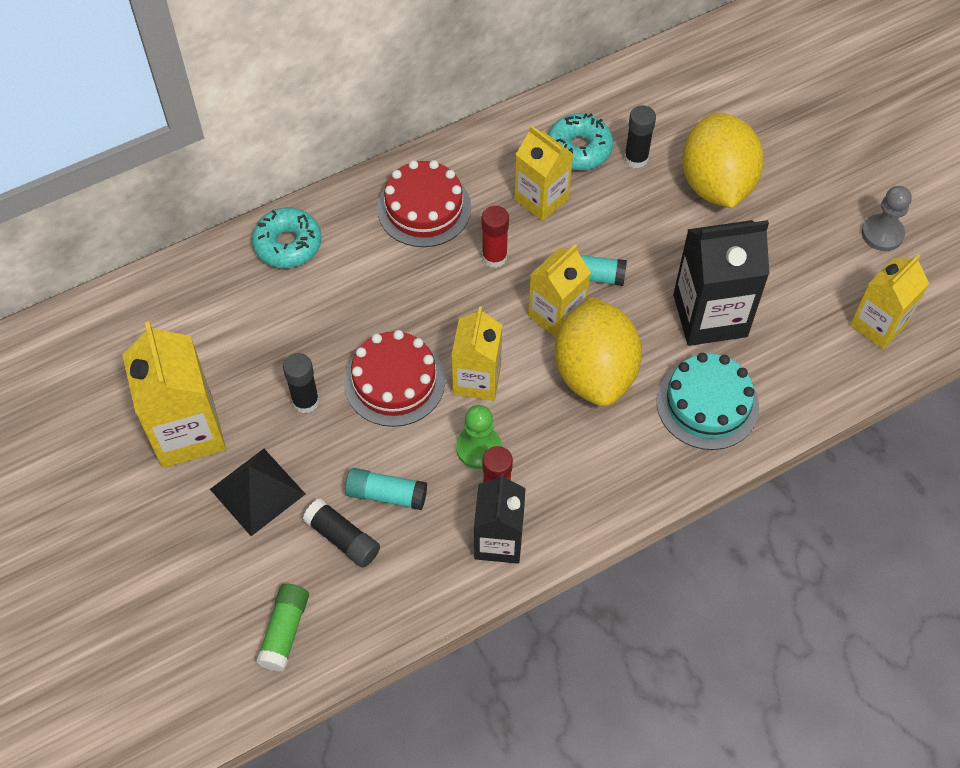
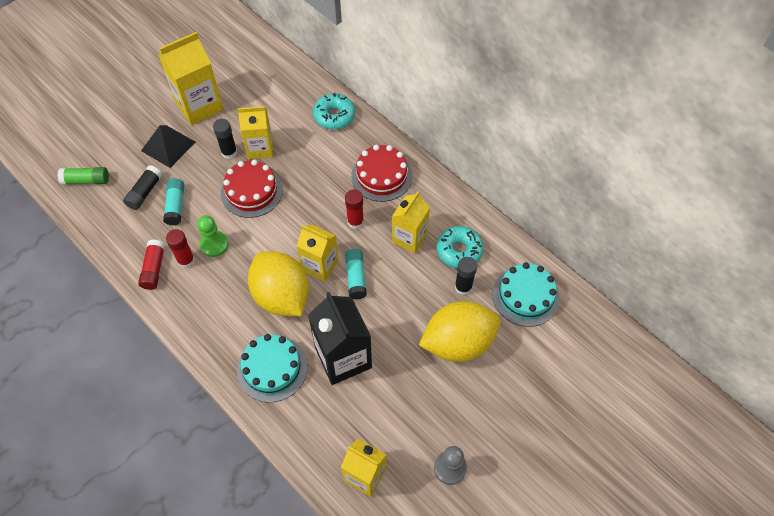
camera: 75 degrees right, 0 degrees up
yellow carton [451,306,502,401] -> yellow carton moved to [237,106,273,159]
black carton [474,473,526,564] -> red glue stick [138,240,165,290]
yellow lemon [555,296,642,407] -> yellow lemon turned 75 degrees clockwise [248,251,309,316]
none -> turquoise cake [492,262,560,327]

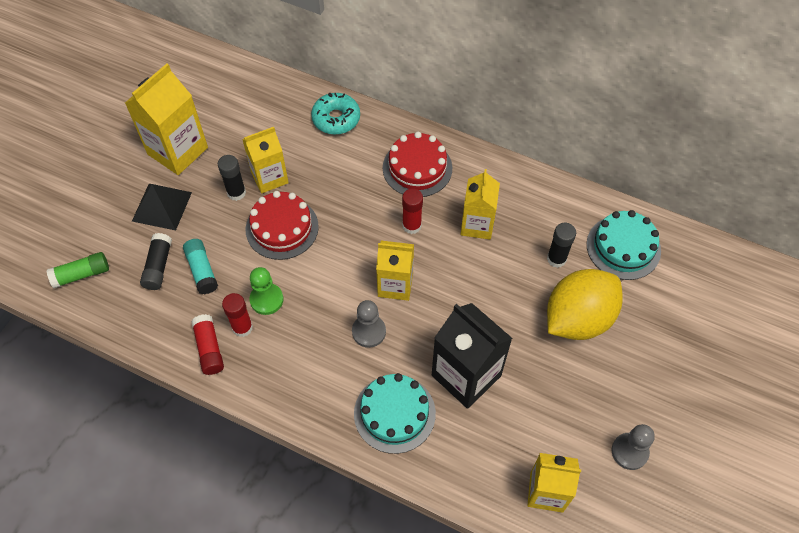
camera: 20 degrees left, 0 degrees up
yellow lemon [248,251,309,316] -> grey pawn [352,300,386,348]
turquoise glue stick [345,249,367,299] -> none
turquoise donut [437,226,484,268] -> none

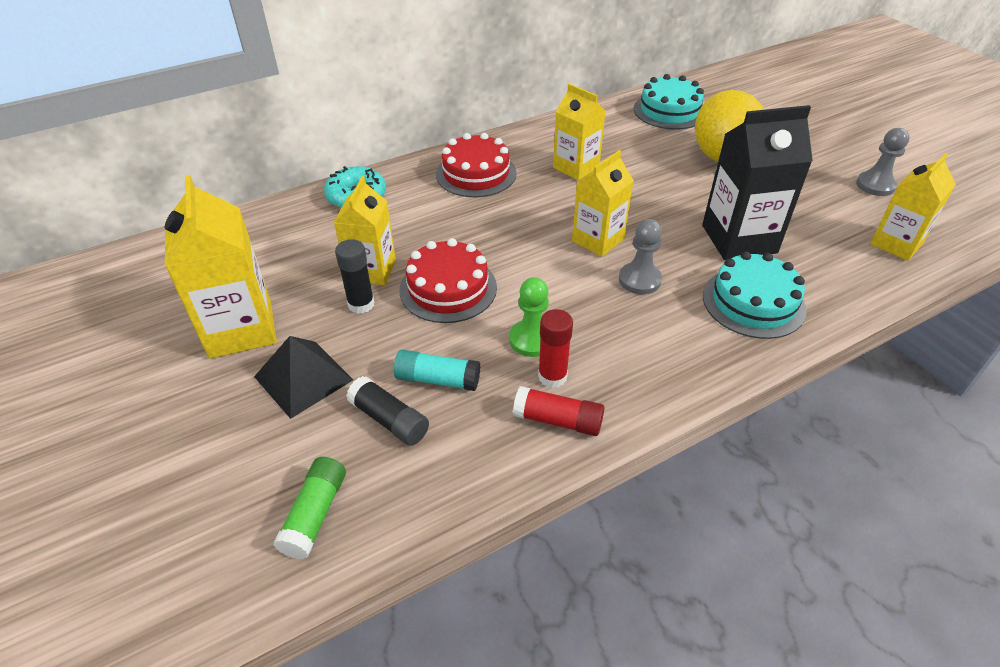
camera: 55 degrees left, 15 degrees down
red glue stick [402,188,423,234] -> none
black glue stick [547,223,576,268] -> none

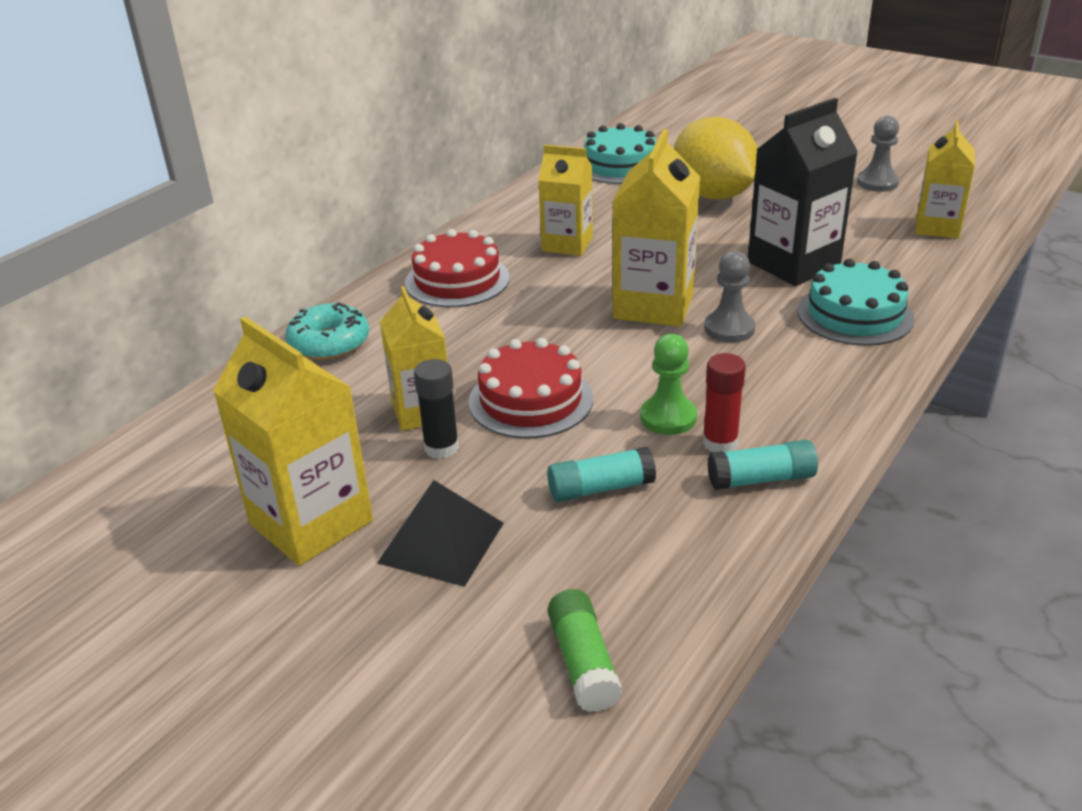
camera: 25 degrees left, 10 degrees down
black glue stick [346,376,429,446] -> none
red glue stick [513,386,605,436] -> turquoise glue stick [707,440,818,490]
yellow carton [572,150,634,257] -> yellow carton [613,129,700,327], size x1.50

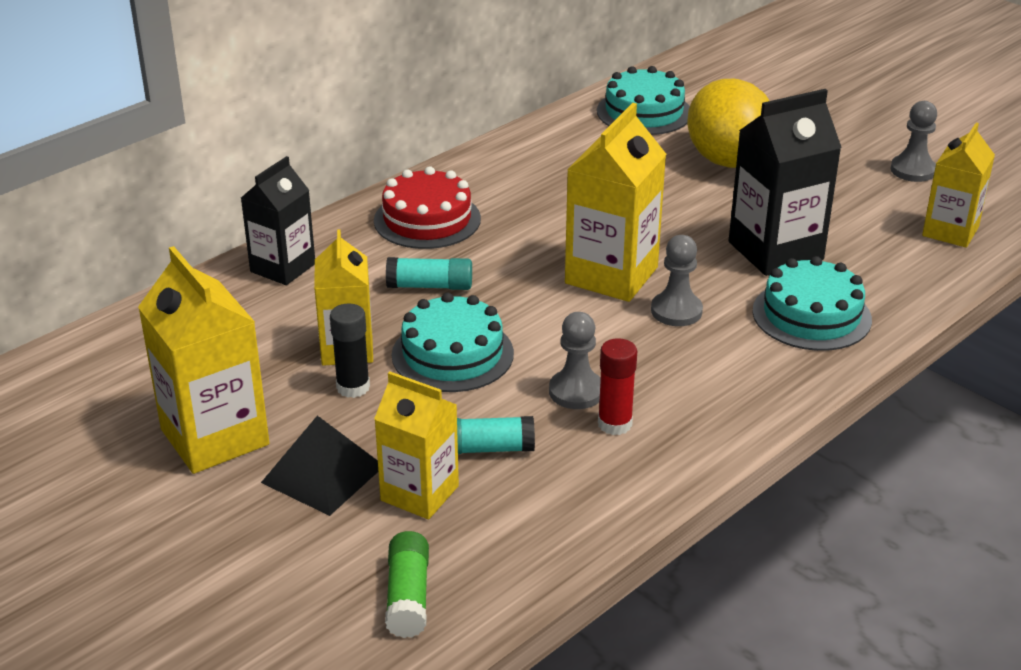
camera: 10 degrees right, 0 degrees up
turquoise donut [286,302,369,360] -> black carton [241,156,315,285]
red cake [468,338,593,438] -> turquoise cake [392,293,514,392]
yellow carton [538,145,593,256] -> yellow carton moved to [374,372,459,519]
green pawn [640,334,697,435] -> grey pawn [549,312,601,409]
turquoise glue stick [707,440,818,490] -> turquoise glue stick moved to [386,257,472,290]

